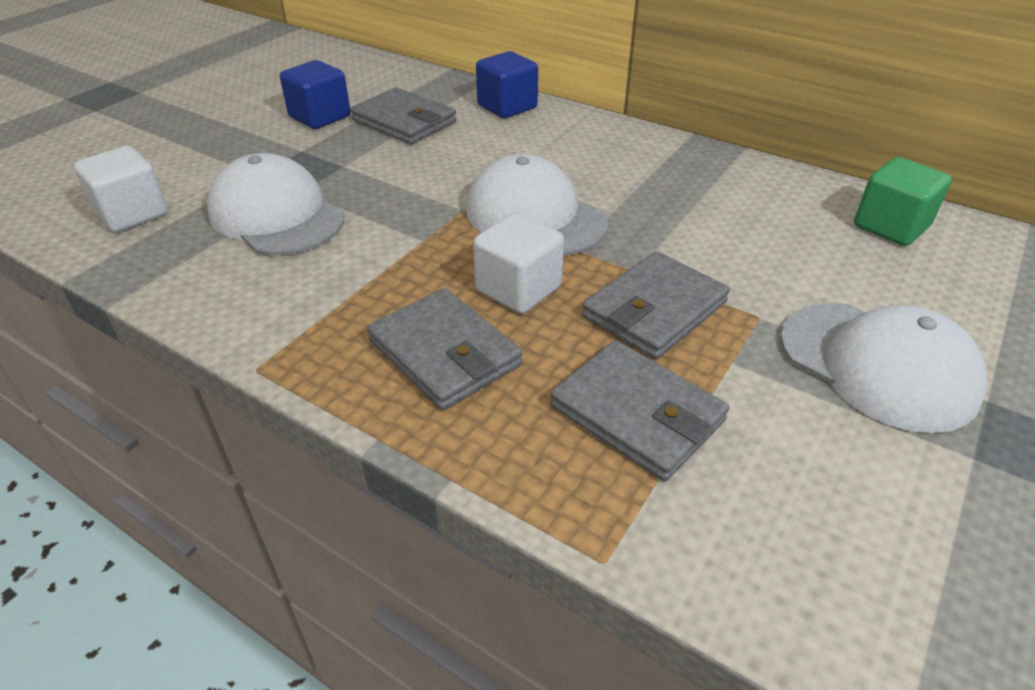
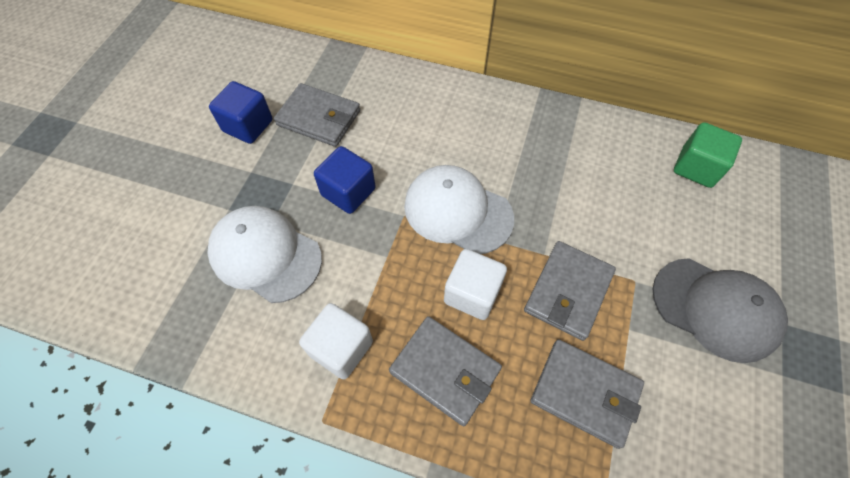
camera: 15 degrees left, 20 degrees up
white cube [74,146,168,232] -> white cube moved to [299,303,373,379]
blue cube [476,51,538,118] -> blue cube moved to [314,146,376,214]
white cap [780,303,987,433] -> grey cap [653,258,788,363]

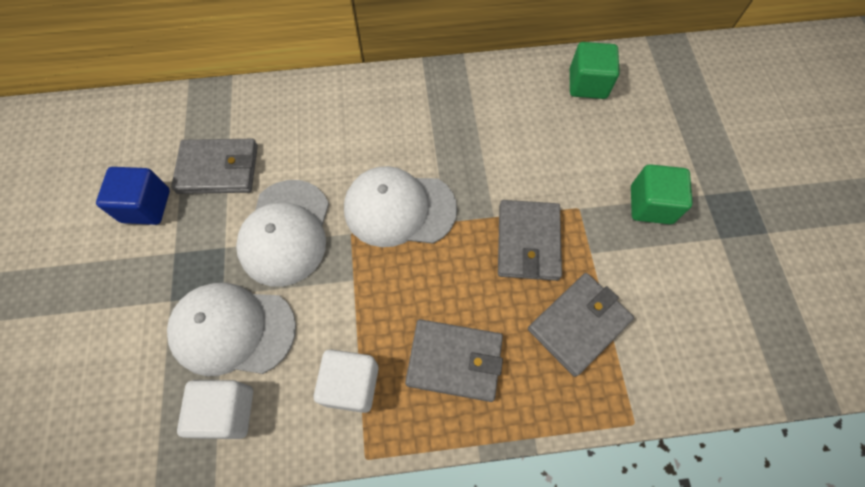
camera: 25 degrees left, 5 degrees up
blue cube [314,146,376,214] -> white cap [236,180,329,287]
white cube [444,249,507,320] -> white cube moved to [177,380,253,439]
grey wallet [531,339,644,449] -> grey wallet turned 45 degrees counterclockwise [528,273,634,377]
grey cap [653,258,788,363] -> green cube [631,164,693,224]

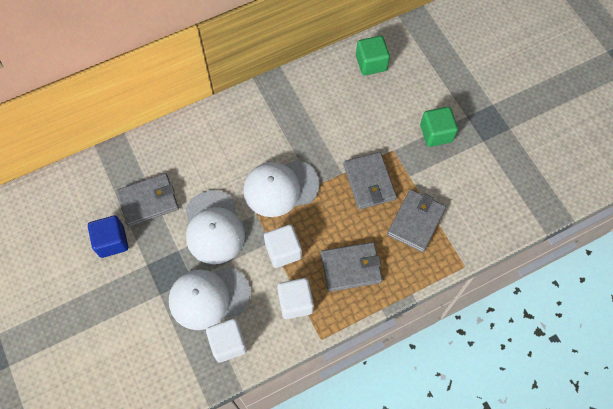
camera: 20 degrees left, 0 degrees up
none -> white cube [264,225,302,268]

